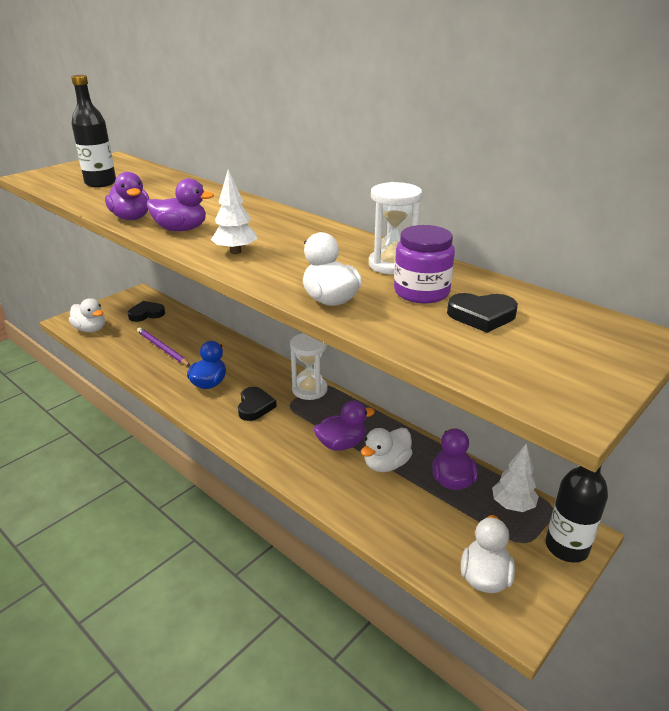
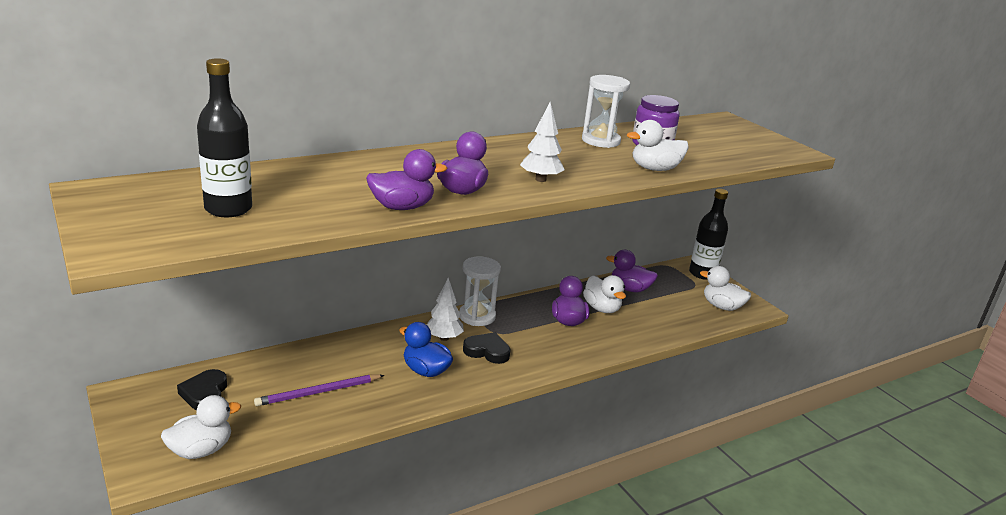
camera: 75 degrees left, 5 degrees down
black heart [447,293,518,333] -> none
white tree [492,444,539,512] -> white tree moved to [427,278,464,341]

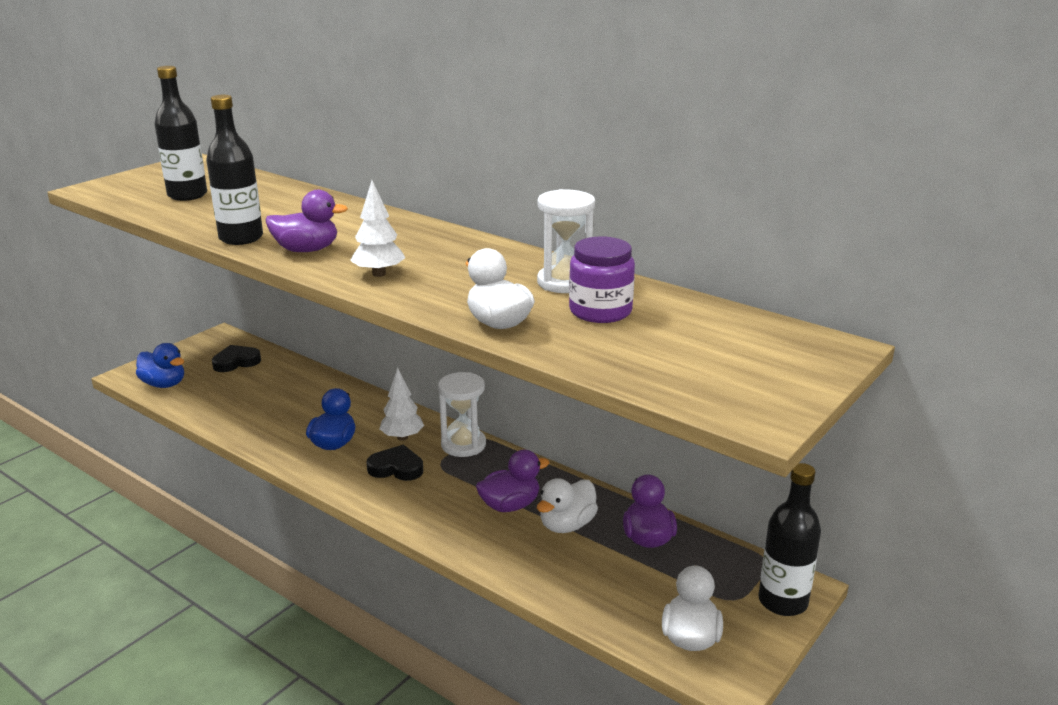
camera: 70 degrees right, 0 degrees up
white duck [161,395,241,459] -> blue duck [136,343,184,388]
purple pencil [254,375,384,406] -> none
purple duck [366,149,447,210] -> black bottle [206,95,263,245]
black heart [463,332,511,364] -> black heart turned 75 degrees counterclockwise [366,445,423,481]

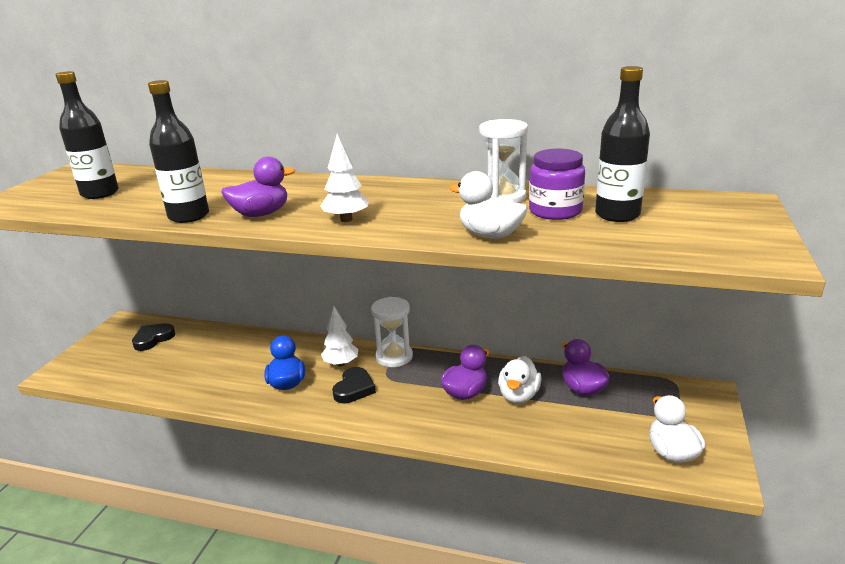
camera: 20 degrees left, 0 degrees up
blue duck [136,343,184,388] -> none
black heart [366,445,423,481] -> black heart turned 120 degrees clockwise [332,367,376,403]
black bottle [758,463,821,616] -> black bottle moved to [595,66,650,222]

